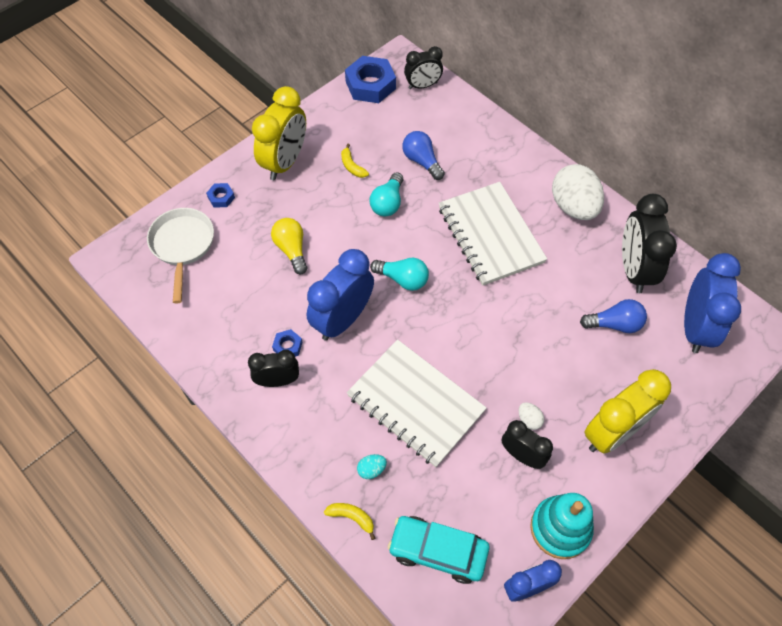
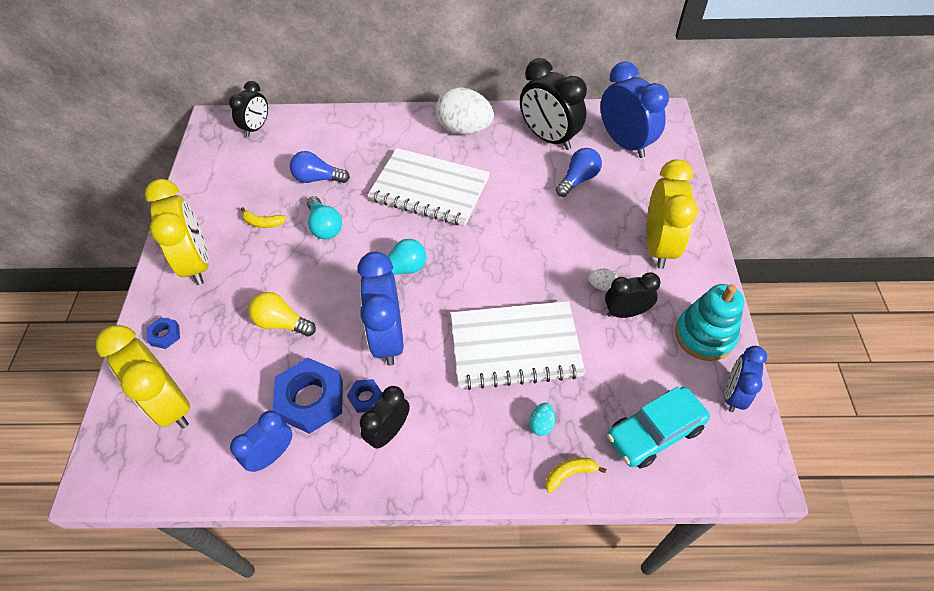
camera: 45 degrees left, 5 degrees down
white pan [147,208,214,304] -> yellow clock [96,325,190,428]
blue nut [345,56,396,103] -> blue nut moved to [272,358,343,434]
none -> blue clock [230,411,292,472]

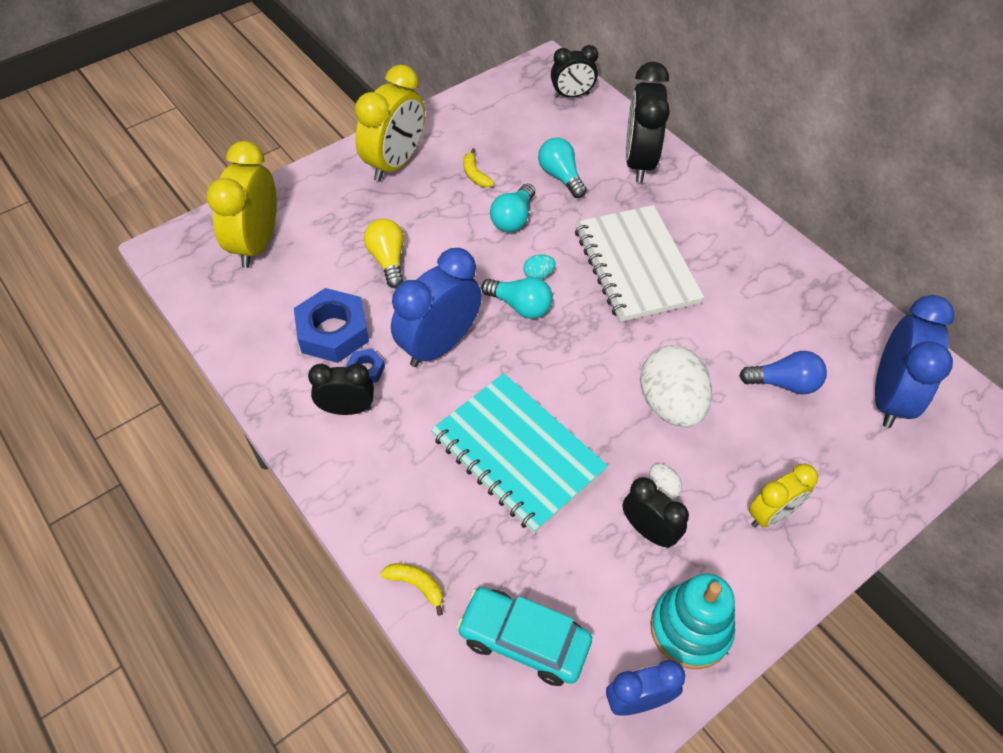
camera: 50 degrees right, 0 degrees up
blue nut [146,317,180,349] -> none
blue clock [230,411,292,472] -> none
blue light bulb [290,151,350,183] -> turquoise light bulb [538,137,587,198]
white egg [436,87,494,135] -> white egg moved to [640,345,712,428]
white notebook [451,301,585,390] -> turquoise notebook [431,373,608,534]
black clock [520,58,587,150] -> black clock moved to [626,62,670,183]
turquoise egg [529,403,555,436] -> turquoise egg moved to [523,254,556,279]
yellow clock [646,159,698,269] -> yellow clock [749,464,818,528], size x0.60

